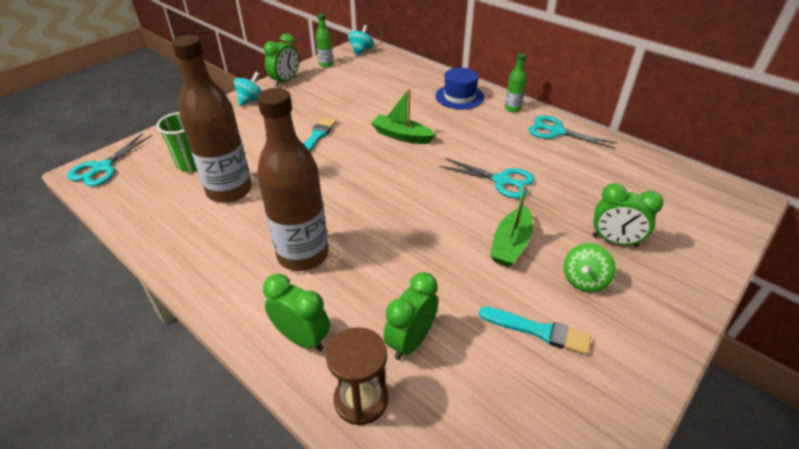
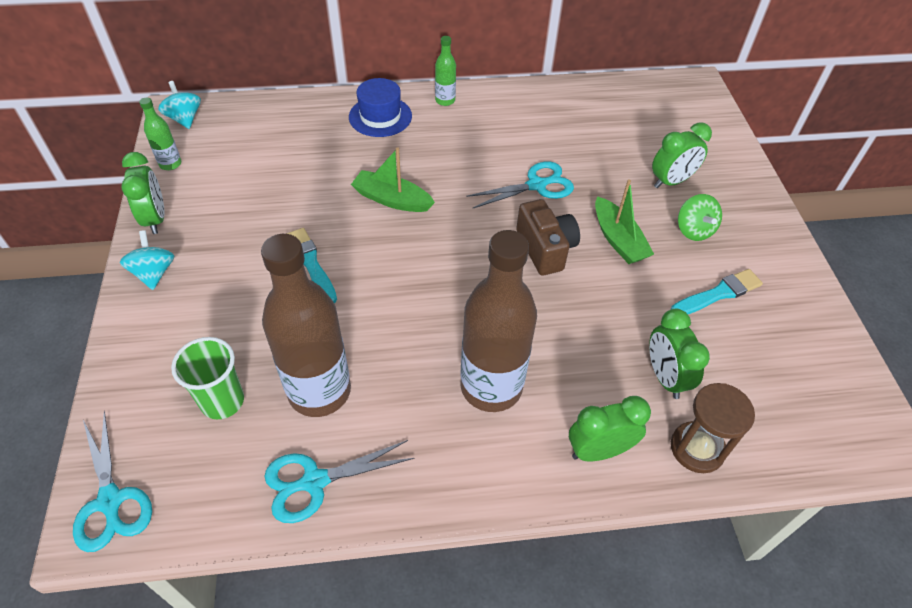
camera: 50 degrees left, 10 degrees up
green boat [371,88,435,144] -> green boat turned 45 degrees clockwise [351,148,435,212]
turquoise scissors [529,115,618,149] -> turquoise scissors moved to [264,440,415,523]
none -> brown camera [516,199,580,276]

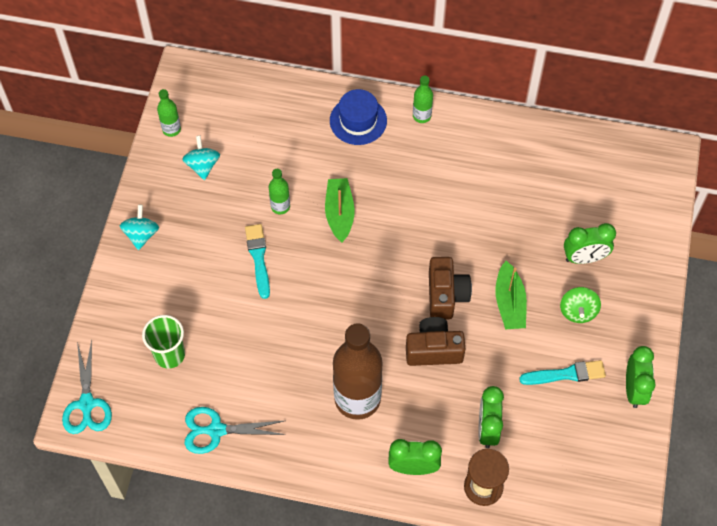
camera: 20 degrees right, 10 degrees up
green clock [122,152,165,234] -> green clock moved to [626,346,656,408]
turquoise spinning top [158,81,201,129] -> turquoise spinning top moved to [182,136,220,180]
brown bottle [261,234,351,417] -> none
green boat [351,148,435,212] -> green boat turned 45 degrees clockwise [325,178,355,242]
turquoise scissors [466,161,574,209] -> none
none -> green bottle [269,169,290,215]
none -> brown camera [406,317,465,366]

